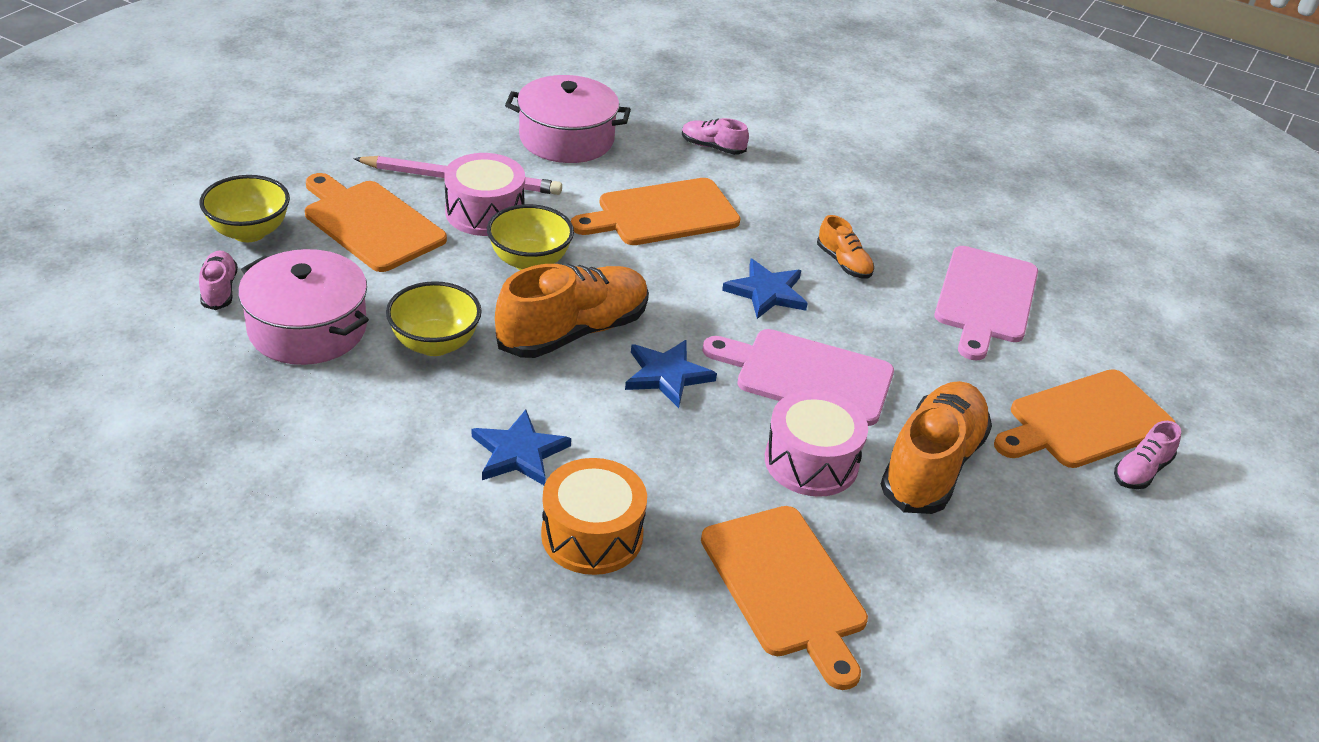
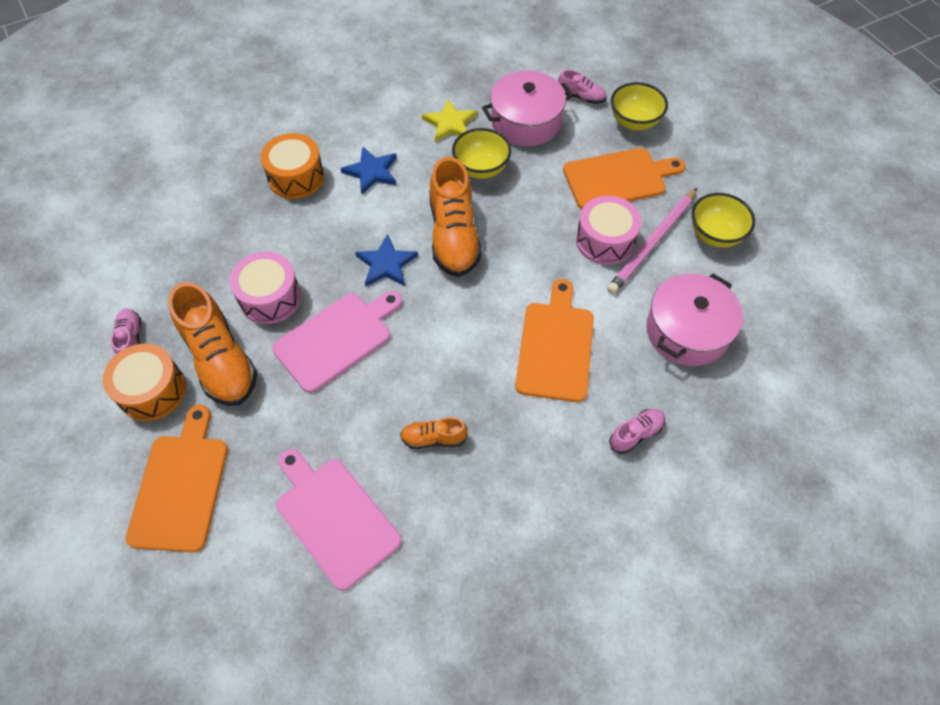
camera: 125 degrees right, 20 degrees up
yellow bowl [487,204,574,270] -> yellow bowl moved to [691,193,755,248]
orange cutting board [701,506,868,690] -> none
blue star [722,259,808,319] -> none
pink shoe [1114,421,1181,489] -> pink shoe moved to [111,308,141,354]
none -> orange drum [103,344,186,421]
none -> yellow star [422,99,477,142]

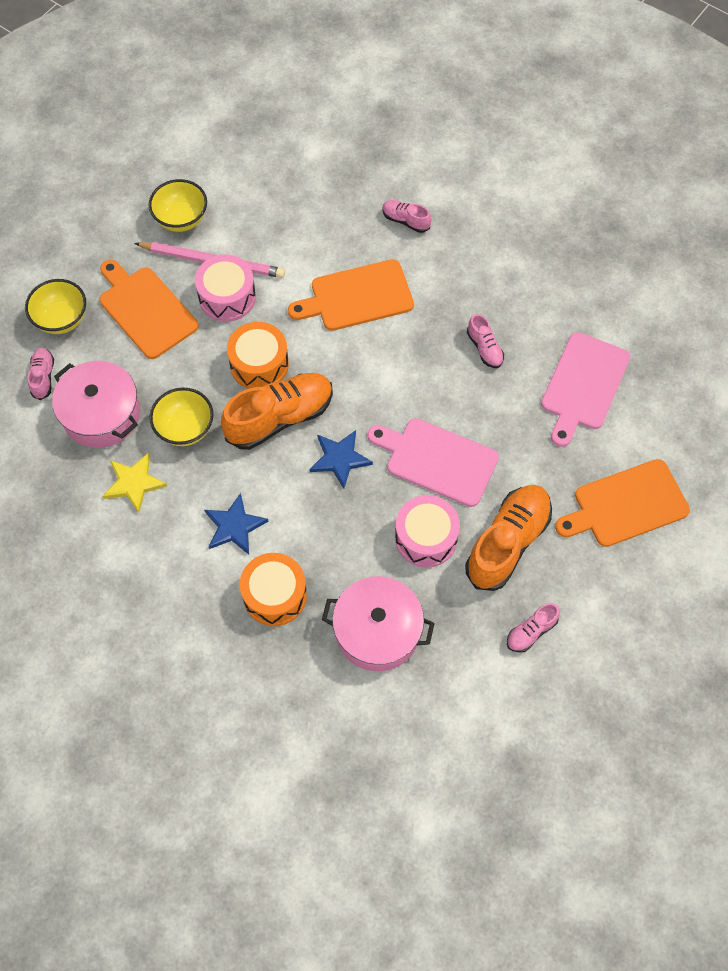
camera: 115 degrees left, 5 degrees up
orange drum [103,344,186,421] -> orange drum moved to [227,322,289,389]
orange shoe [400,417,468,449] -> pink shoe [467,314,504,368]
pink pot [646,274,743,366] -> pink pot moved to [322,576,435,672]

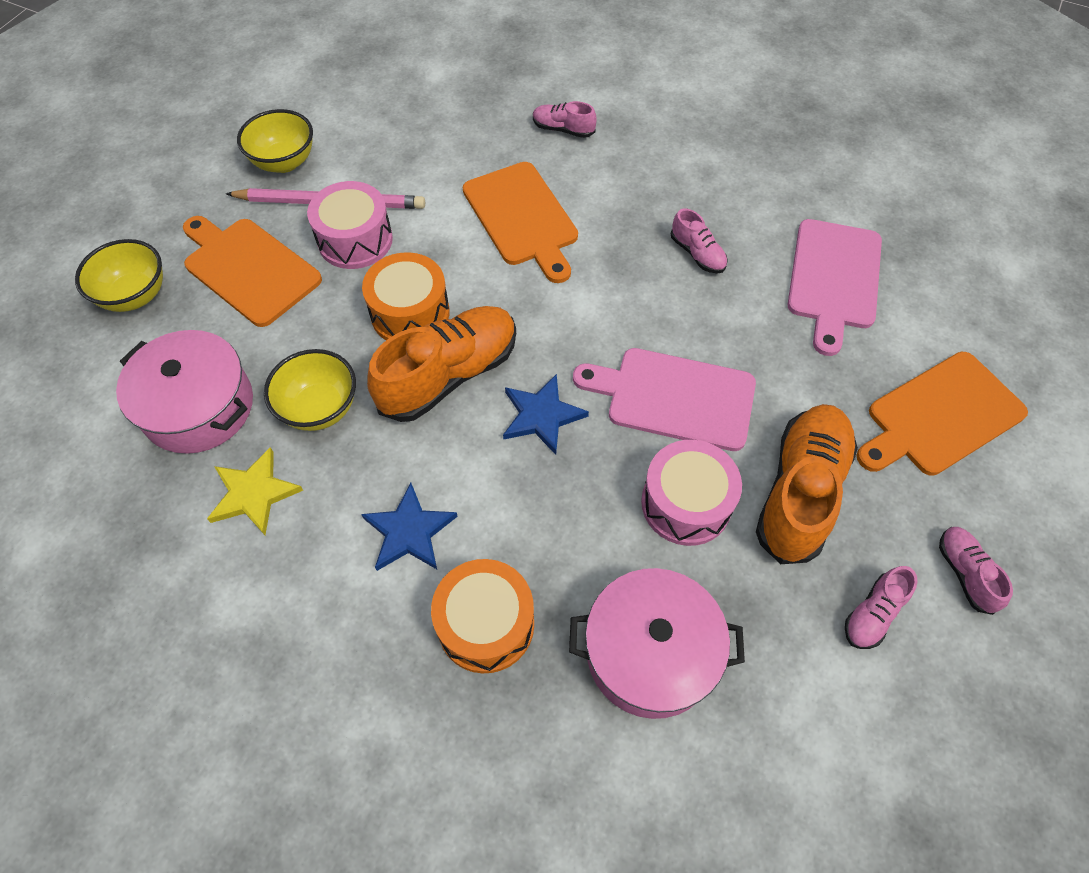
camera: 10 degrees left, 5 degrees down
pink shoe [27,348,54,400] -> pink shoe moved to [939,527,1013,615]
orange cutting board [288,259,414,331] -> orange cutting board turned 90 degrees counterclockwise [463,162,578,283]

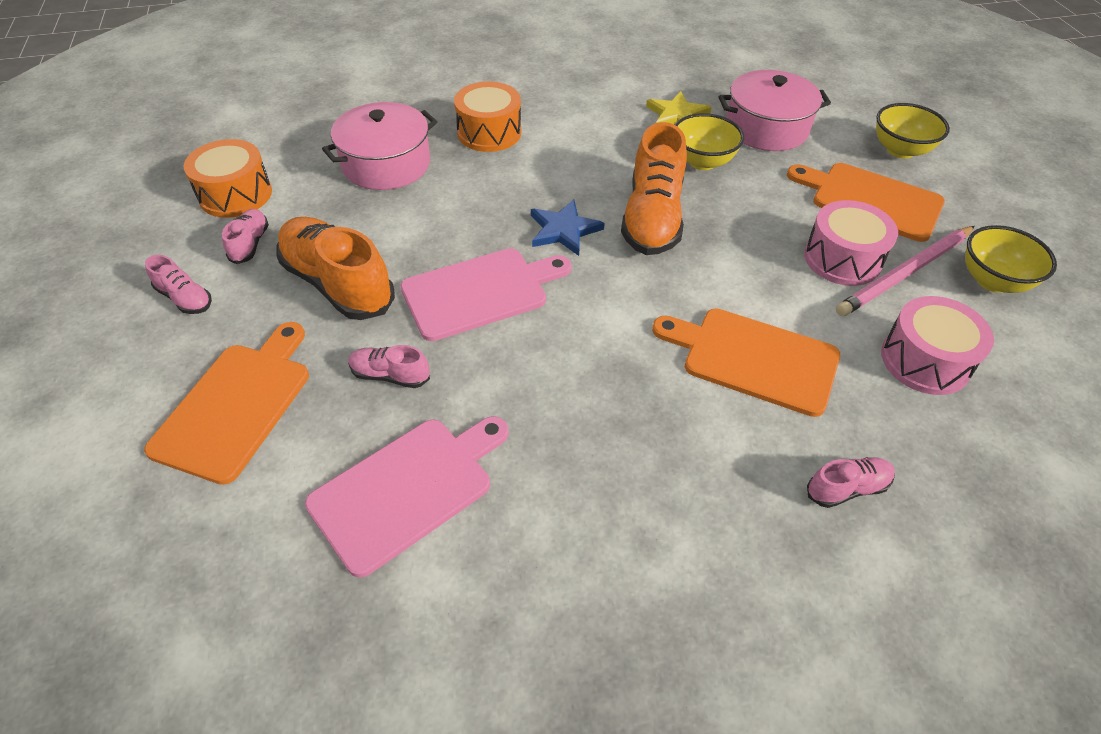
camera: 140 degrees right, 10 degrees down
orange cutting board [183,216,322,327] -> orange cutting board turned 150 degrees counterclockwise [787,163,945,242]
blue star [361,483,458,571] -> none
orange drum [362,252,450,340] -> orange drum moved to [184,139,272,218]
pink drum [641,440,742,546] -> pink drum moved to [881,296,994,395]
pink shoe [671,209,728,273] -> pink shoe moved to [348,345,430,388]
orange shoe [756,404,858,564] -> orange shoe turned 150 degrees clockwise [276,217,395,320]
pink cutting board [788,219,882,356] -> pink cutting board turned 75 degrees clockwise [305,416,509,578]

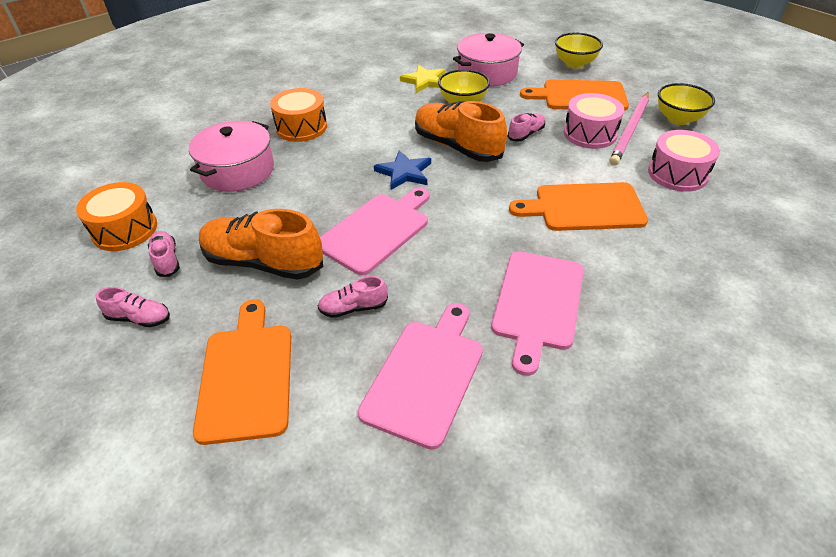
camera: 25 degrees left, 5 degrees down
orange shoe [621,122,687,255] -> orange shoe turned 150 degrees clockwise [415,101,507,162]
pink shoe [807,457,895,508] -> pink shoe moved to [507,113,545,142]
none -> pink cutting board [491,251,584,376]

